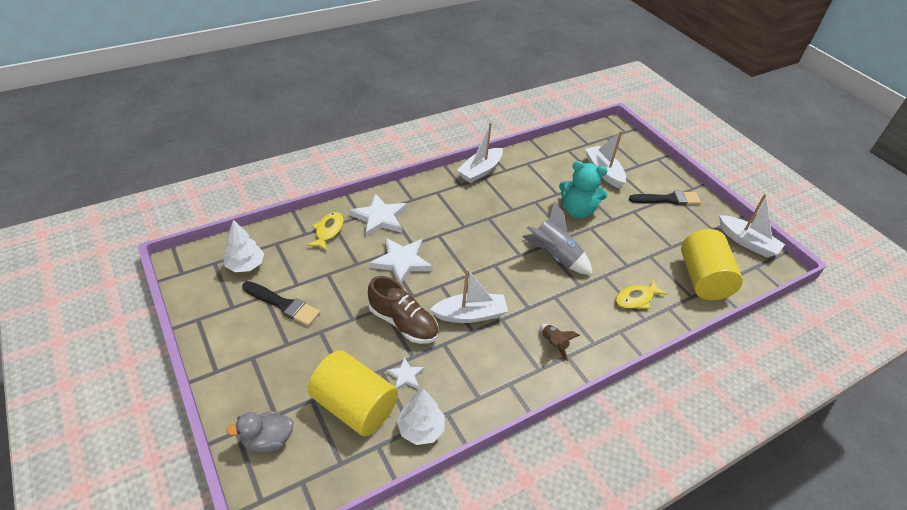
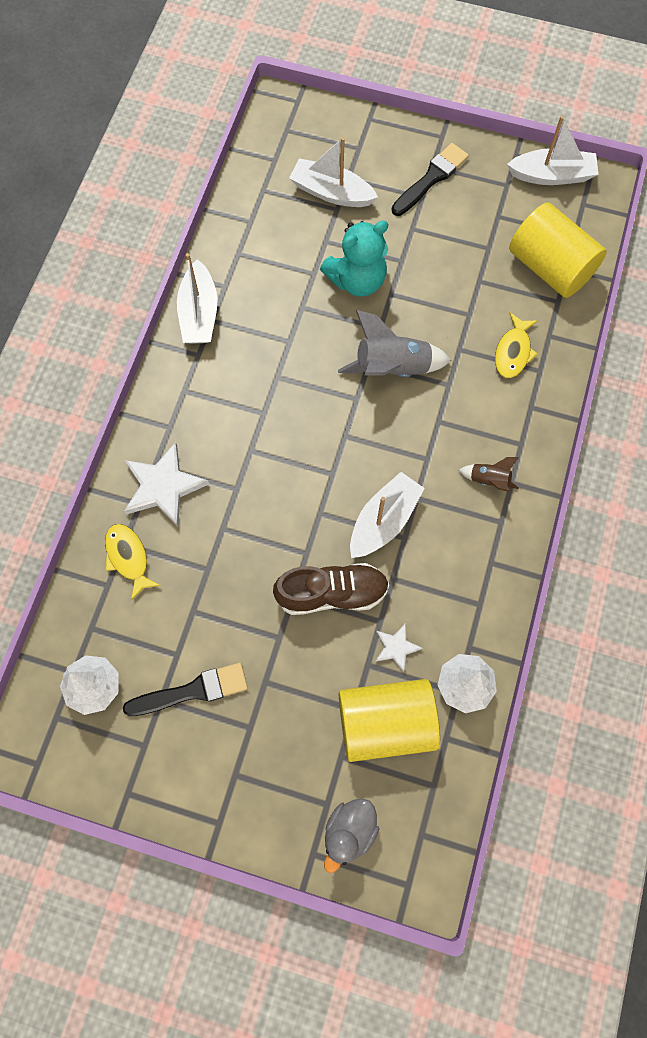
camera: 40 degrees left, 25 degrees up
white star [370,237,433,284] -> none

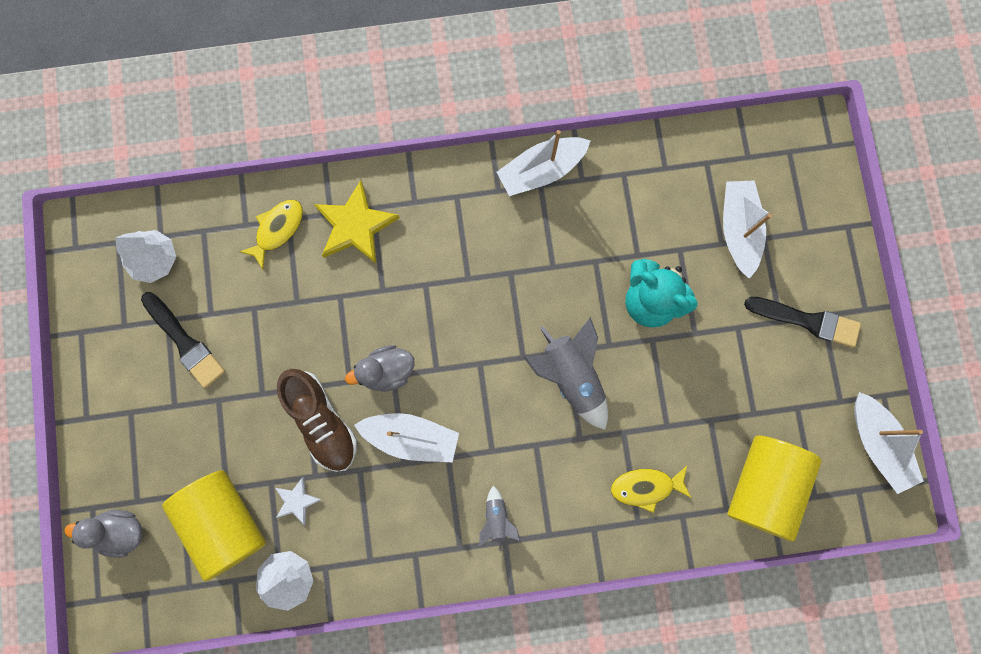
camera: 65 degrees right, 10 degrees up
white star [124,442,209,527] -> yellow star [314,180,400,264]
brown rocket [459,457,519,492] -> grey rocket [479,486,520,551]
none -> grey duck [345,345,415,392]

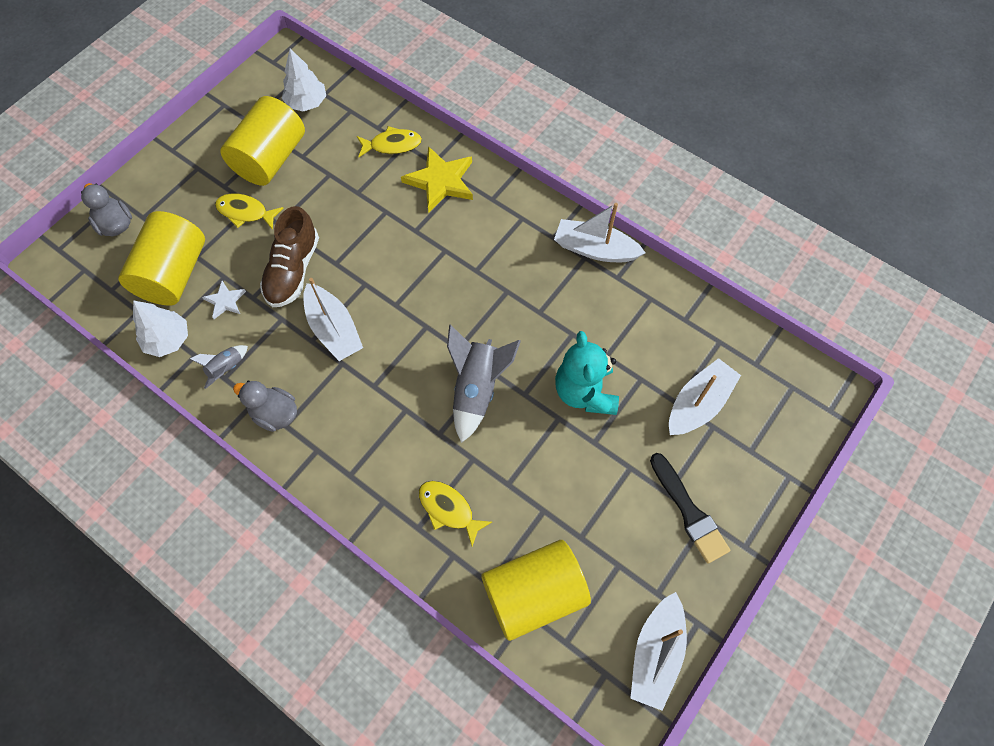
camera: 45 degrees right, 15 degrees down
black brush [141,292,225,388] -> yellow cylinder [220,96,305,186]
grey duck [345,345,415,392] -> grey duck moved to [233,381,297,432]
grey rocket [479,486,520,551] -> grey rocket moved to [190,345,248,389]
none -> yellow fish [215,194,283,230]

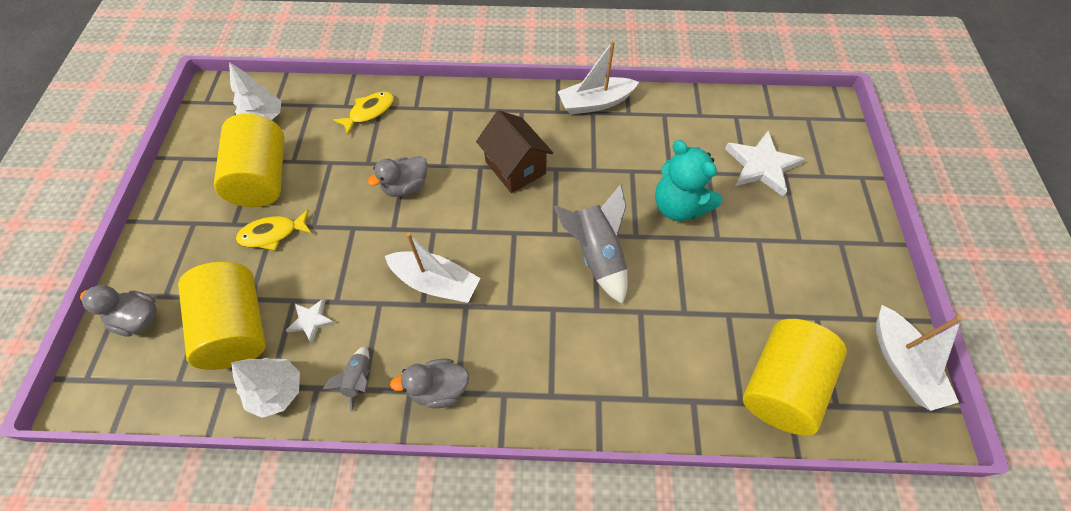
camera: 35 degrees left, 5 degrees down
brown shoe [260,206,319,307] -> none
yellow star [401,146,473,212] -> none
yellow fish [419,481,492,546] -> none
black brush [650,453,730,564] -> none
white boat [669,358,741,435] -> white star [725,131,805,197]
none -> grey duck [368,156,428,197]
none -> brown house [476,110,553,193]

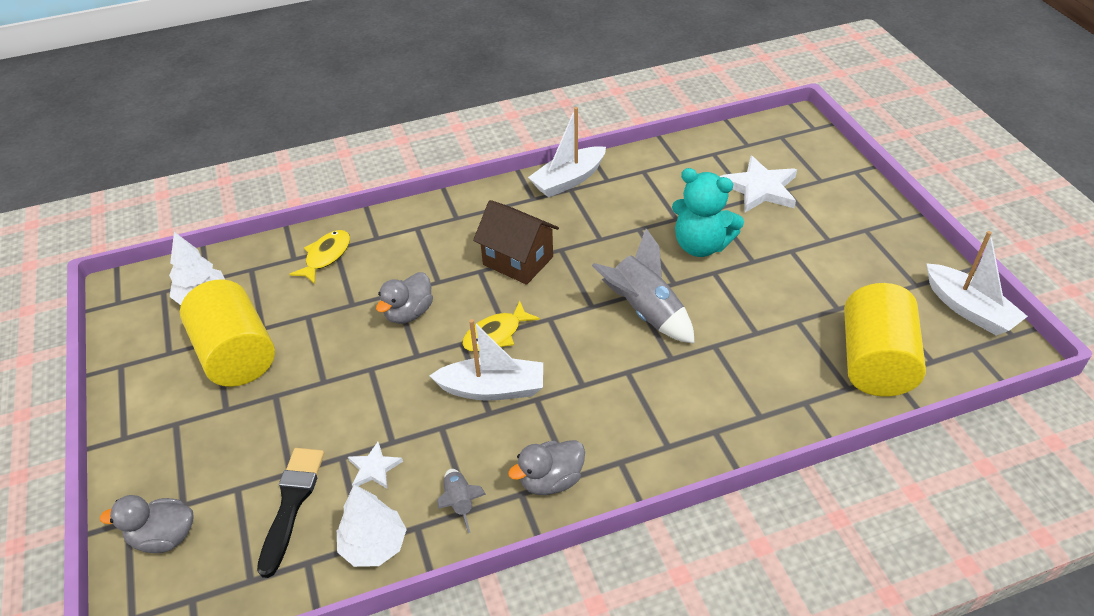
camera: 20 degrees left, 15 degrees down
yellow cylinder [178,262,266,370] -> black brush [257,448,324,578]
yellow fish [236,210,312,251] -> yellow fish moved to [462,301,540,352]

